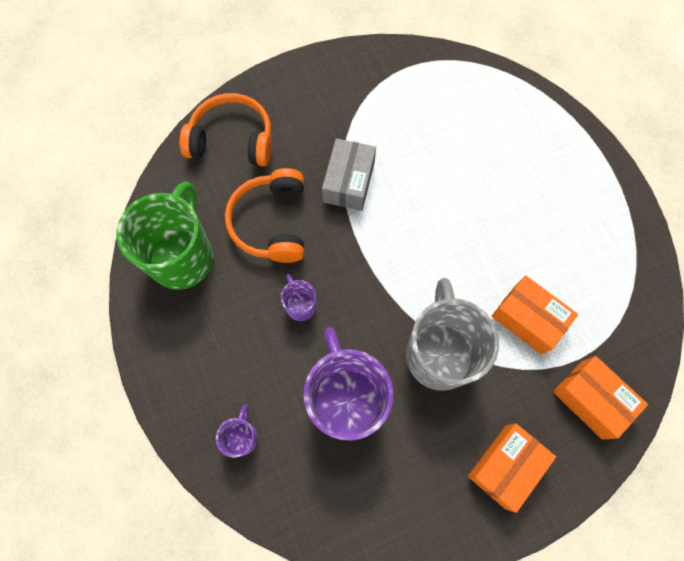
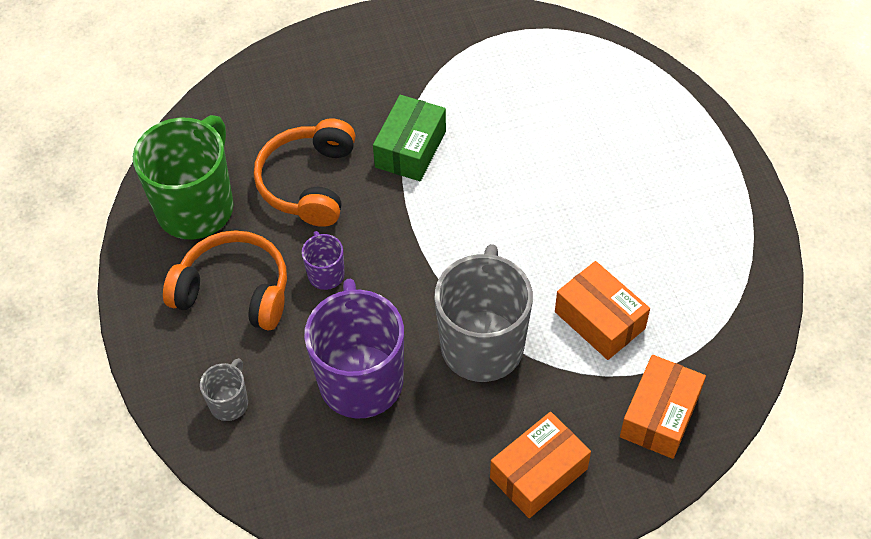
camera: 10 degrees right, 15 degrees down
orange headphones [179,93,272,166] -> orange headphones moved to [163,230,287,331]
purple mug [216,404,258,458] -> grey mug [200,358,248,421]
grey box [322,138,376,211] -> green box [373,95,446,181]
orange box [553,356,648,440] -> orange box turned 60 degrees clockwise [620,355,706,459]

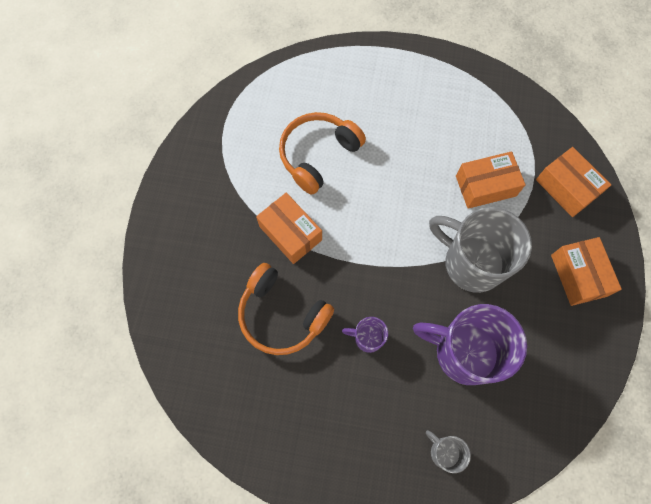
camera: 65 degrees left, 15 degrees up
green mug [133,115,234,239] -> none
orange headphones [163,230,287,331] -> orange headphones moved to [279,112,366,195]
green box [373,95,446,181] -> orange box [256,193,322,264]

